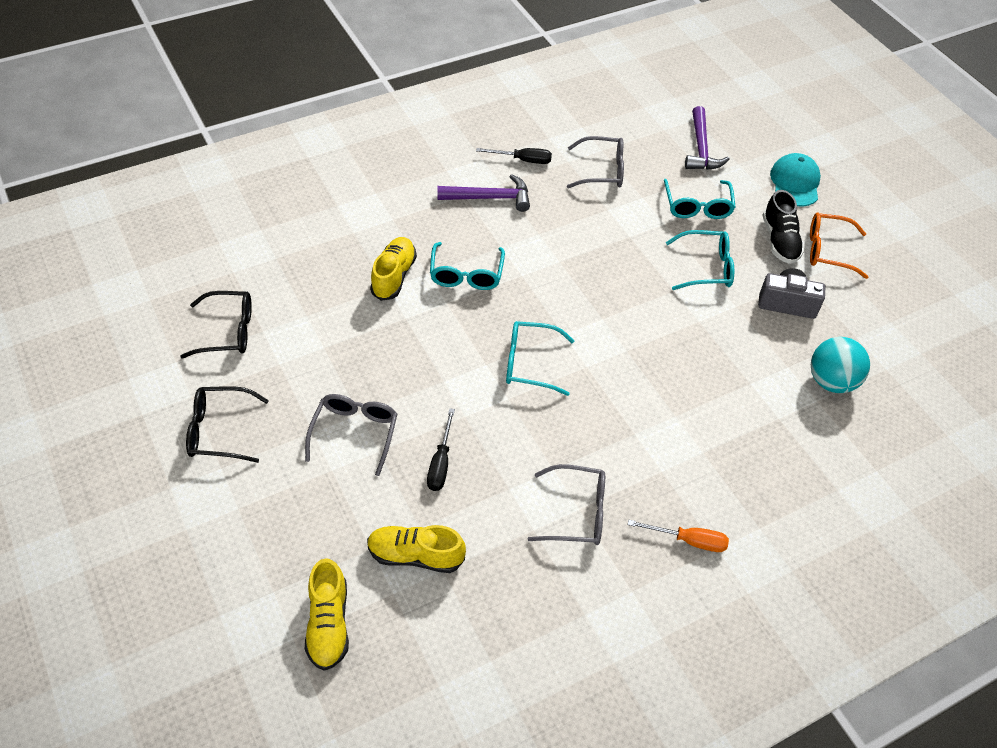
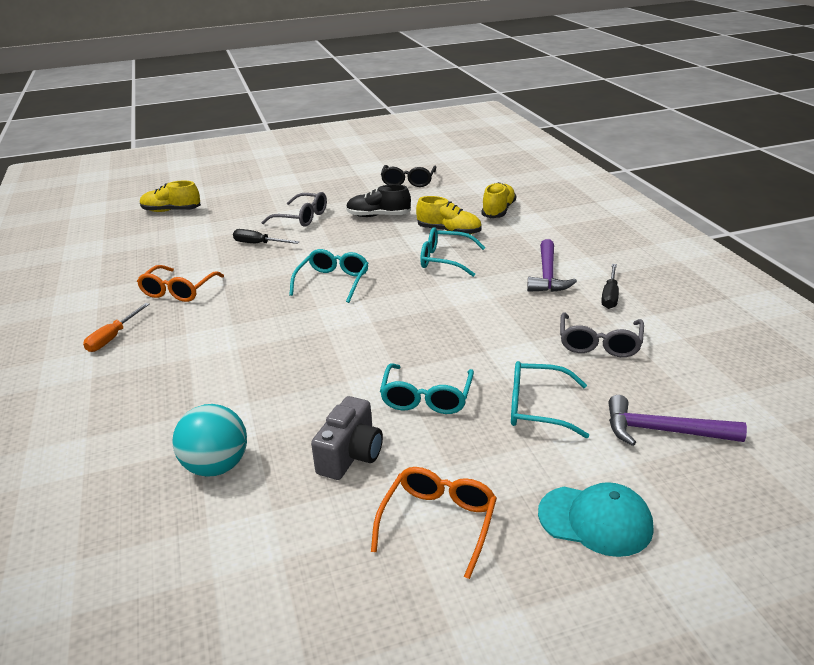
camera: 105 degrees right, 20 degrees down
black glasses [186,386,269,463] -> none
yellow shoe [367,525,466,573] -> yellow shoe moved to [481,182,516,218]
grey glasses [528,464,605,545] -> orange glasses [137,265,224,302]
black shoe [763,190,804,264] -> black shoe moved to [346,184,411,217]

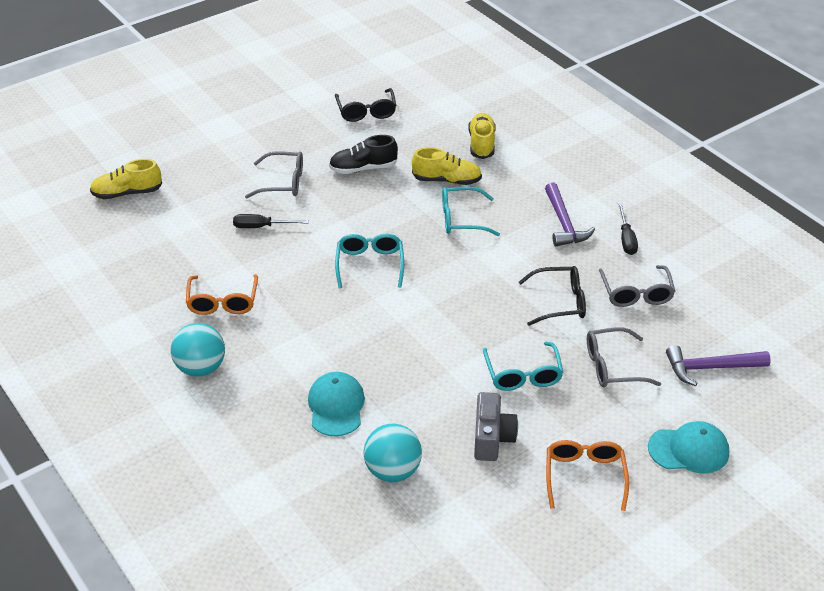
camera: 20 degrees left, 10 degrees up
orange screwdriver [83,303,150,352] -> turquoise ball [171,323,225,377]
turquoise glasses [511,361,589,438] -> grey glasses [587,327,661,387]
none -> turquoise cap [308,372,365,436]
none -> black glasses [519,266,586,326]

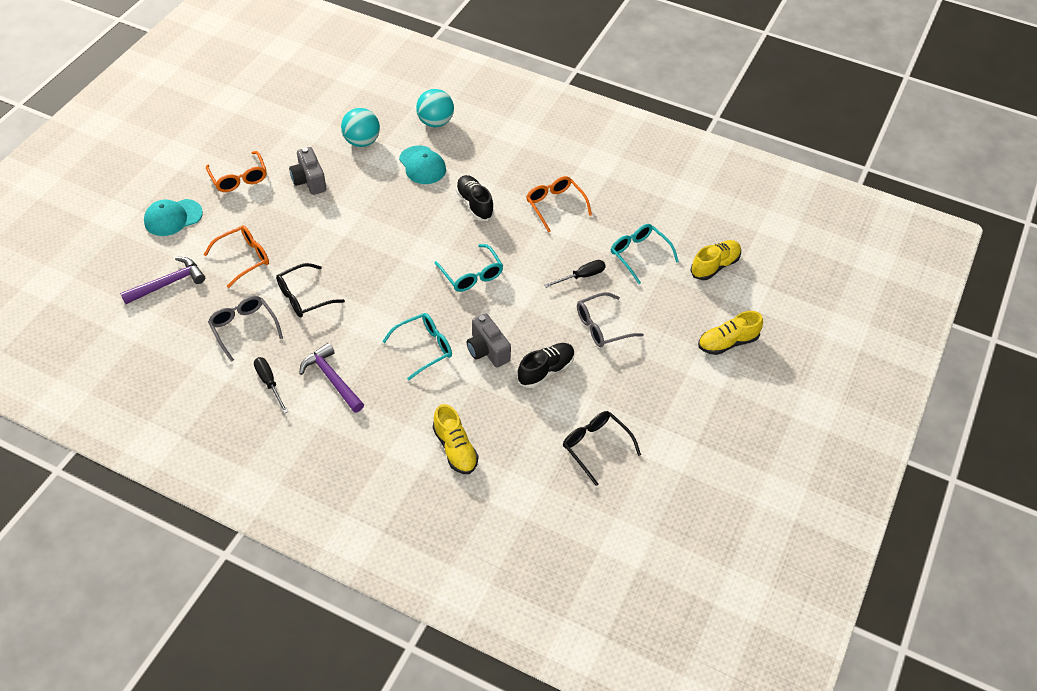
camera: 150 degrees right, 10 degrees up
turquoise ball [171,323,225,377] -> turquoise ball moved to [416,89,454,127]
yellow shoe [412,147,482,185] -> yellow shoe moved to [698,311,763,355]
turquoise glasses [483,342,563,391] -> turquoise glasses moved to [611,224,679,284]
grey glasses [587,327,661,387] -> orange glasses [204,225,269,288]
none -> black shoe [455,175,494,221]
none -> grey camera [466,313,511,367]

